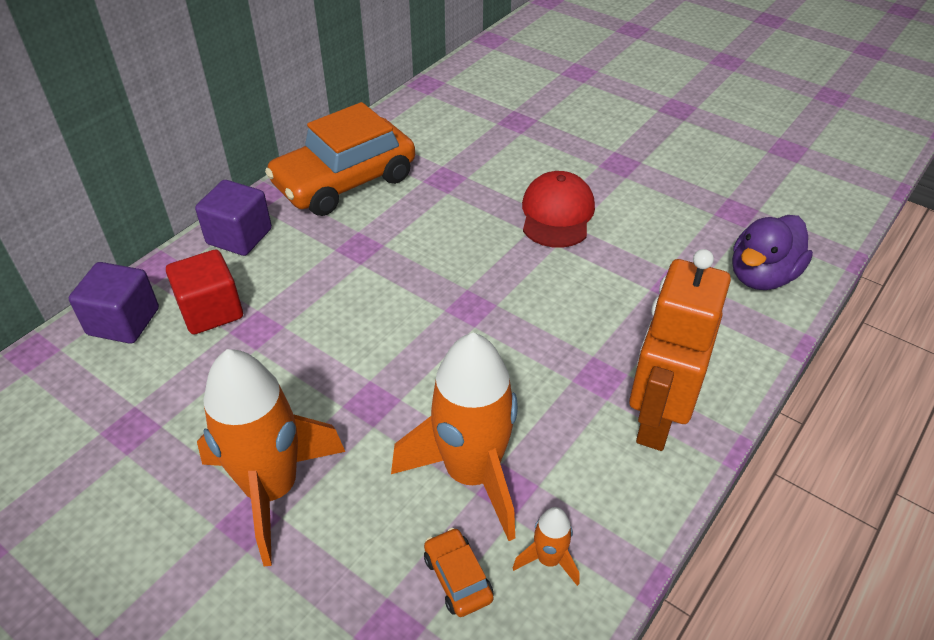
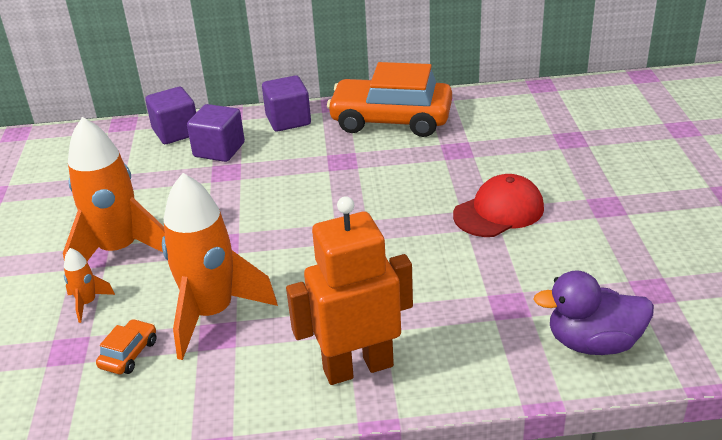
camera: 50 degrees right, 10 degrees down
red cube [166,249,243,334] -> purple cube [187,104,245,162]
orange rocket [513,507,580,586] -> orange rocket moved to [64,248,115,323]

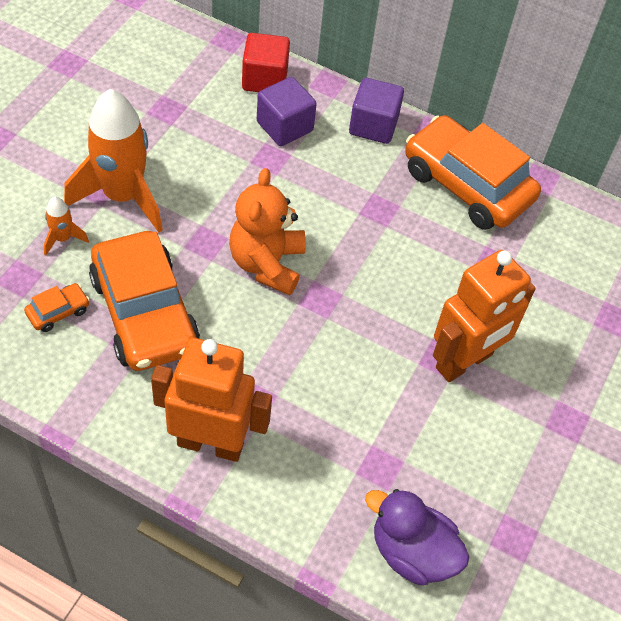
camera: 25 degrees right, 20 degrees up
purple cube [145,87,196,144] -> red cube [242,33,290,92]
orange rocket [162,173,278,360] -> orange car [89,231,200,371]
red cap [453,174,544,237] -> orange robot [433,250,536,382]
none -> orange teddy bear [229,168,306,295]

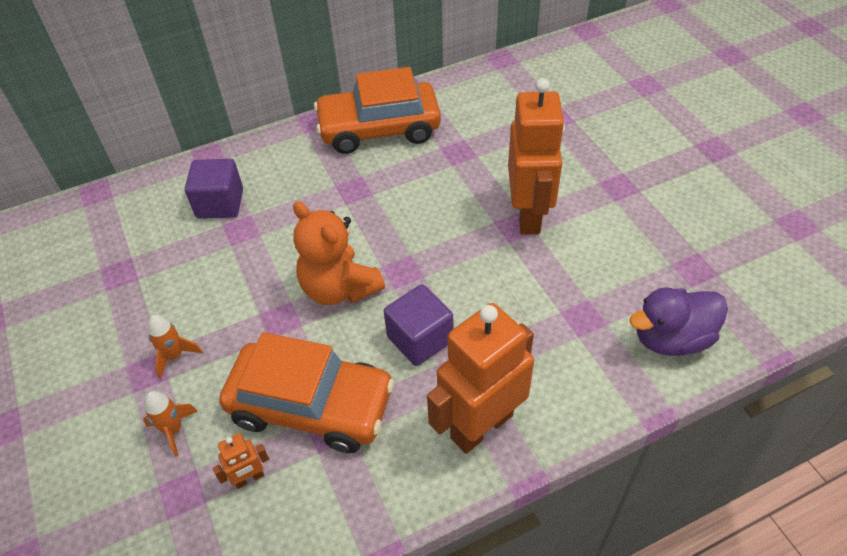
camera: 45 degrees left, 5 degrees down
orange car [24,283,90,332] -> orange robot [213,433,269,489]
orange rocket [64,89,163,233] -> orange rocket [148,315,203,379], size x0.43
red cube [242,33,290,92] -> none
purple cube [349,78,404,144] -> purple cube moved to [384,285,453,366]

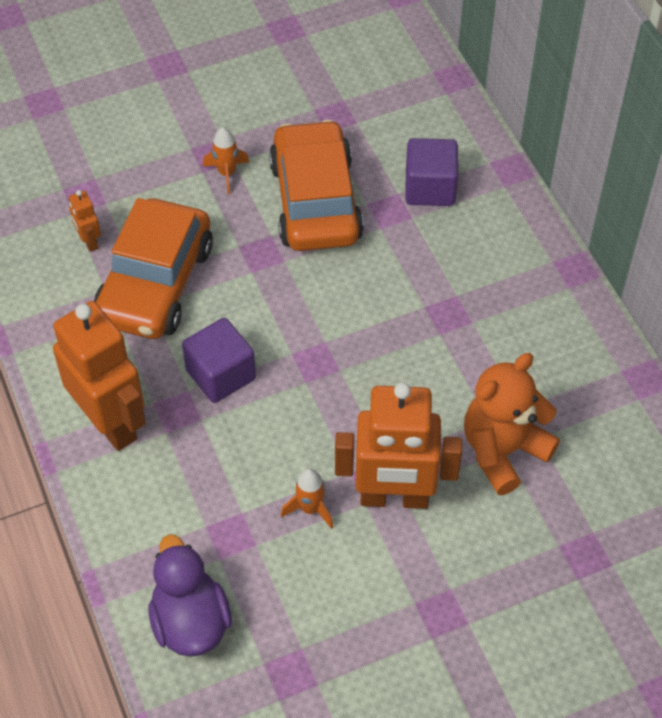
camera: 90 degrees right, 5 degrees up
orange rocket [143,391,198,456] -> orange rocket moved to [281,468,333,529]
orange teddy bear [293,201,385,305] -> orange teddy bear moved to [464,353,560,495]
orange car [314,67,441,154] -> orange car moved to [269,120,364,251]

